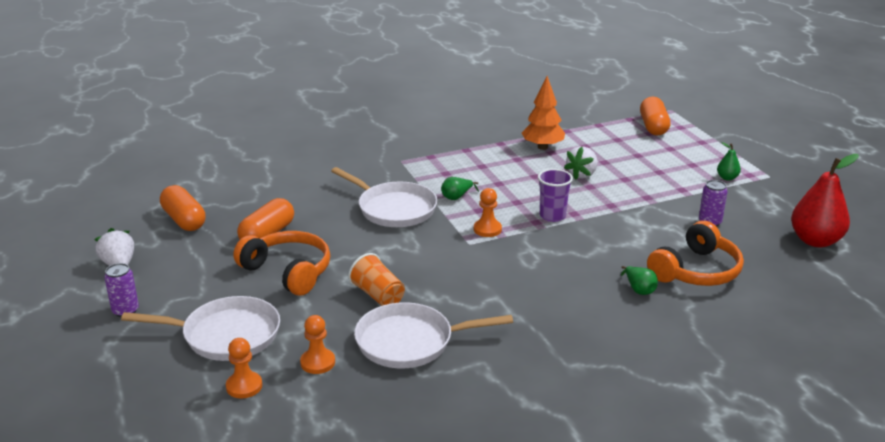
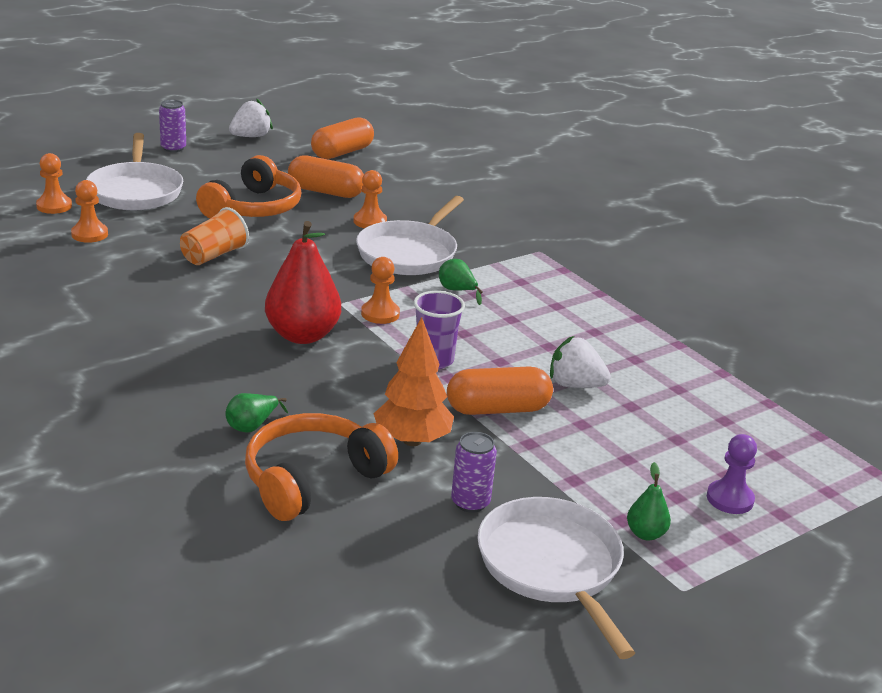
camera: 75 degrees right, 0 degrees up
white pan [354,302,513,368] -> white pan moved to [477,497,635,659]
orange tree [522,76,565,150] -> orange tree moved to [374,317,454,446]
orange capsule [640,97,670,136] -> orange capsule moved to [447,367,553,415]
orange headphones [647,221,744,286] -> orange headphones turned 105 degrees clockwise [245,413,398,521]
red pear [791,154,859,247] -> red pear moved to [265,221,341,344]
none -> orange pawn [353,170,387,228]
none -> purple pawn [707,434,757,514]

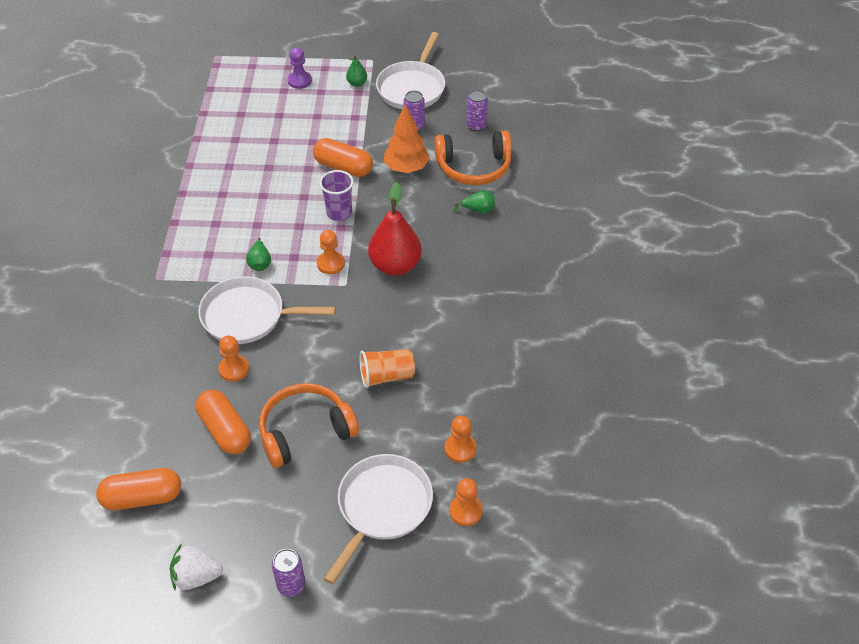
camera: 140 degrees left, 20 degrees up
white pan [356,196,464,275] -> white pan turned 150 degrees counterclockwise [198,276,336,344]
white strawberry [550,336,611,388] -> none
none -> purple can [466,90,488,131]

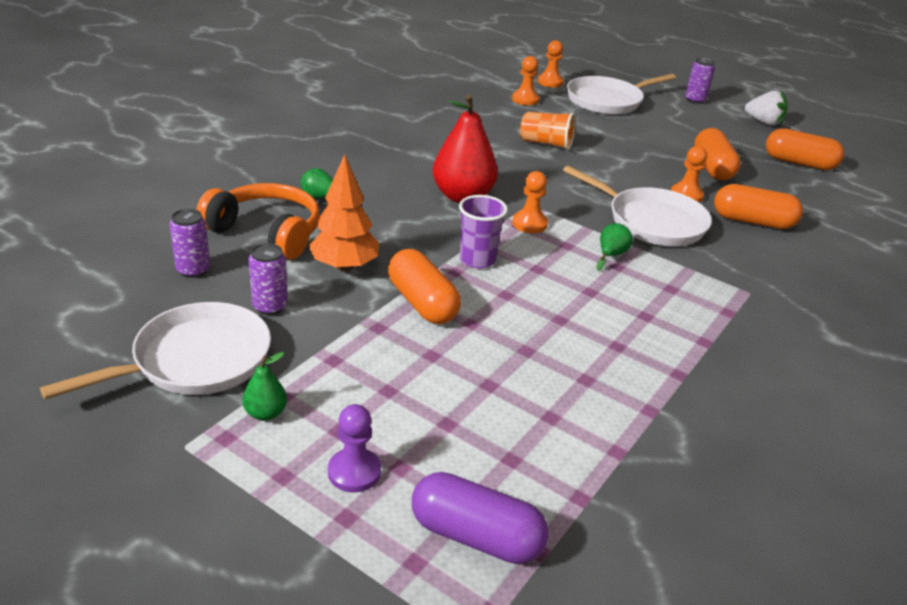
camera: 150 degrees left, 15 degrees down
orange headphones [259,383,359,468] -> none
none -> purple capsule [412,472,549,564]
none -> orange capsule [714,184,803,229]

